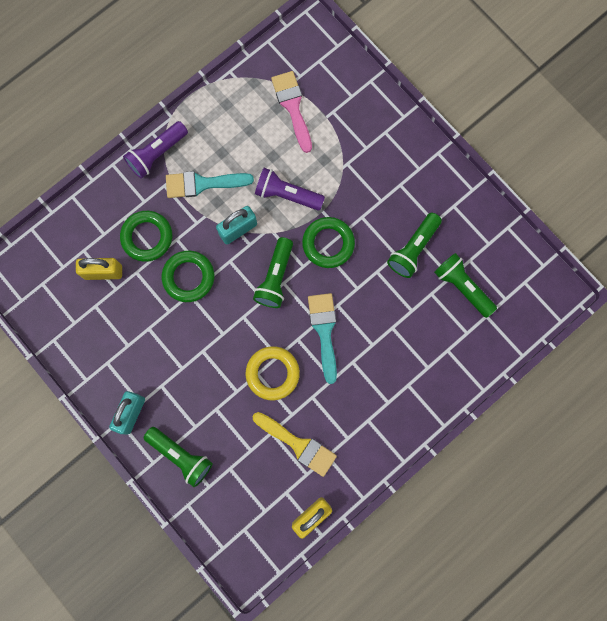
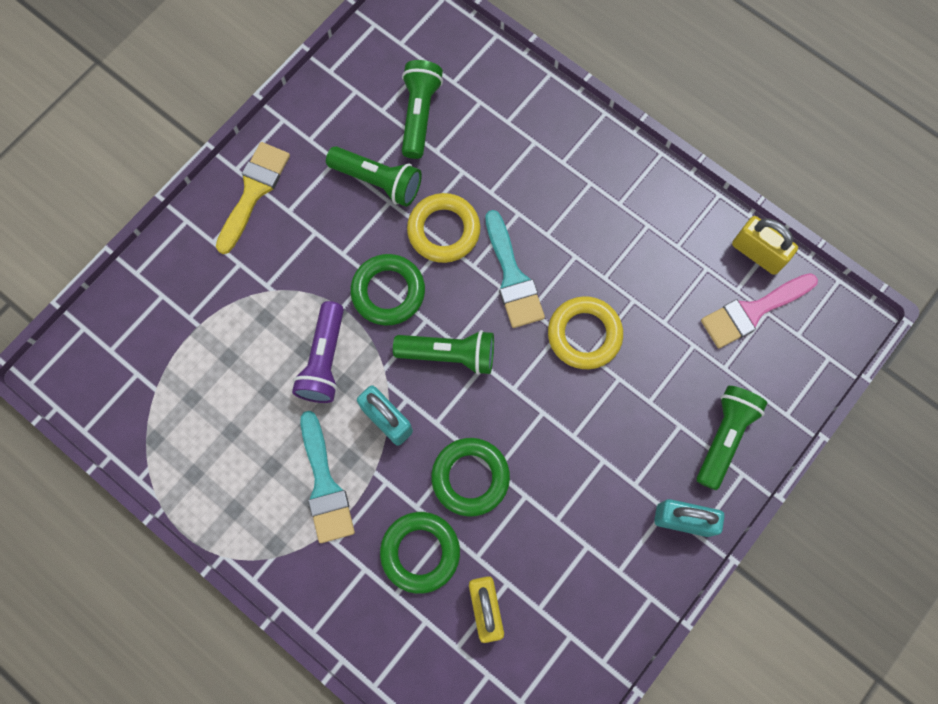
camera: 100 degrees left, 5 degrees down
purple flashlight [123,121,188,179] -> none
yellow brush [253,412,337,477] -> yellow brush moved to [216,142,290,254]
pink brush [271,71,312,153] -> pink brush moved to [701,273,818,348]
turquoise brush [308,293,337,384] -> turquoise brush turned 90 degrees counterclockwise [485,210,545,328]
green flashlight [434,253,497,318] -> green flashlight turned 150 degrees clockwise [402,60,443,159]
none -> yellow ring [407,193,480,263]

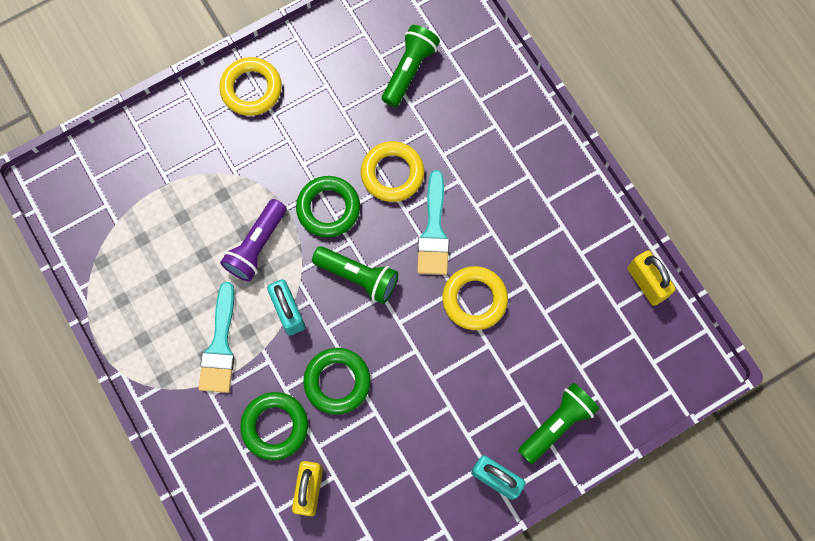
camera: 20 degrees right, 0 degrees up
yellow brush [216,142,290,254] -> yellow ring [219,57,282,116]
green flashlight [326,146,422,207] -> none
pink brush [701,273,818,348] -> none

